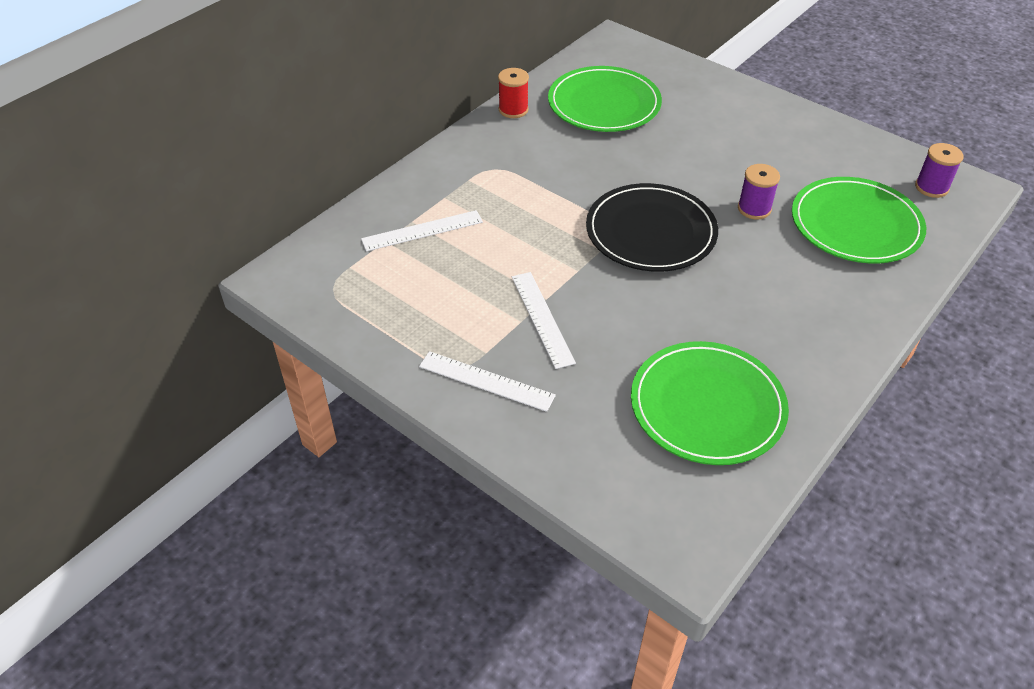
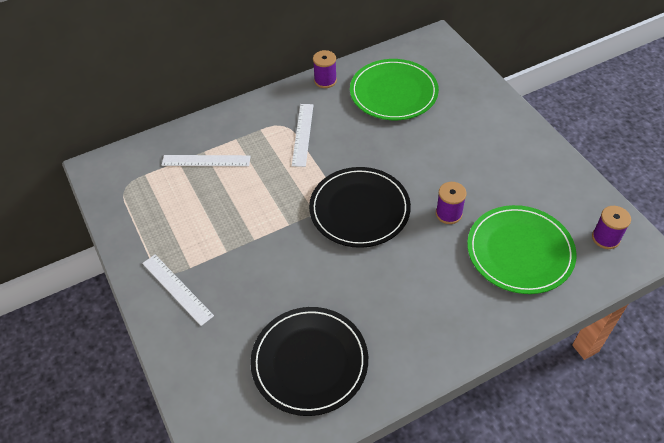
camera: 25 degrees right, 5 degrees up
red spool [498,68,529,118] -> purple spool [313,50,337,88]
white ruler [512,272,576,369] -> white ruler moved to [292,104,313,167]
green plate [631,341,789,465] -> black plate [250,307,368,416]

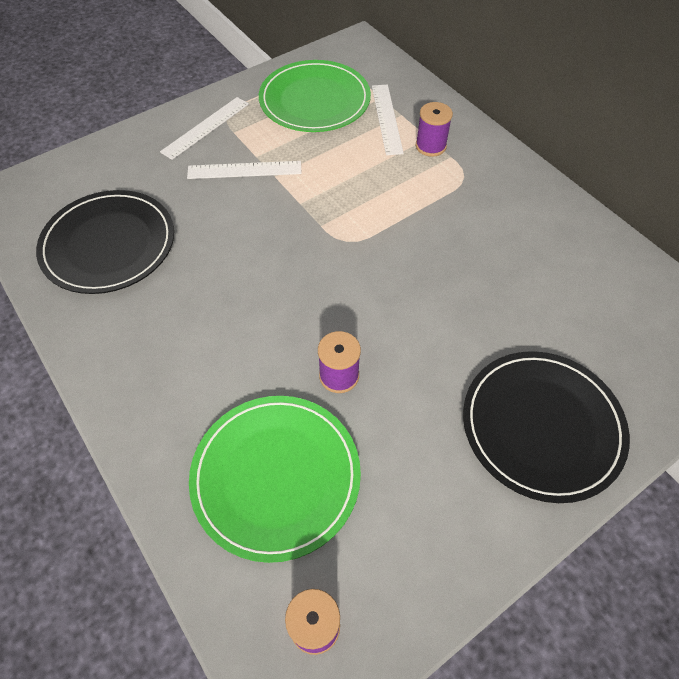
camera: 80 degrees right, 5 degrees up
white ruler [292,104,313,167] -> white ruler moved to [187,161,302,179]
black plate [309,167,411,248] -> black plate moved to [463,351,630,503]
purple spool [313,50,337,88] -> purple spool moved to [416,102,453,157]
green plate [350,59,439,120] -> green plate moved to [259,60,371,132]

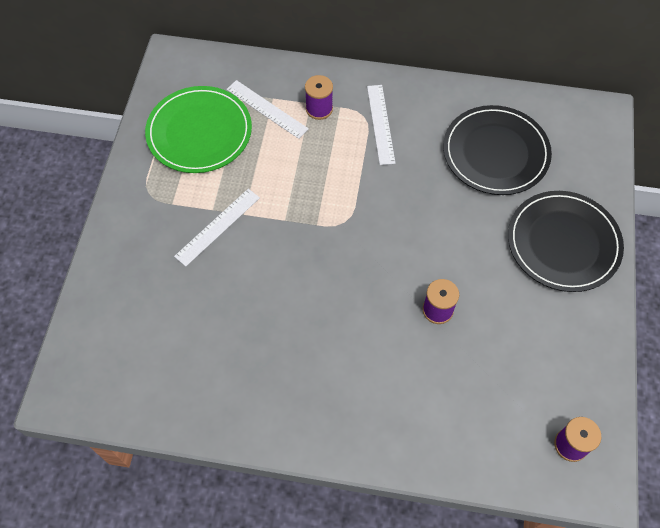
camera: 45 degrees left, 5 degrees up
black plate [36,190,174,294] -> black plate moved to [443,105,552,195]
white ruler [160,97,249,160] -> white ruler moved to [367,85,396,165]
green plate [189,396,361,563] -> none

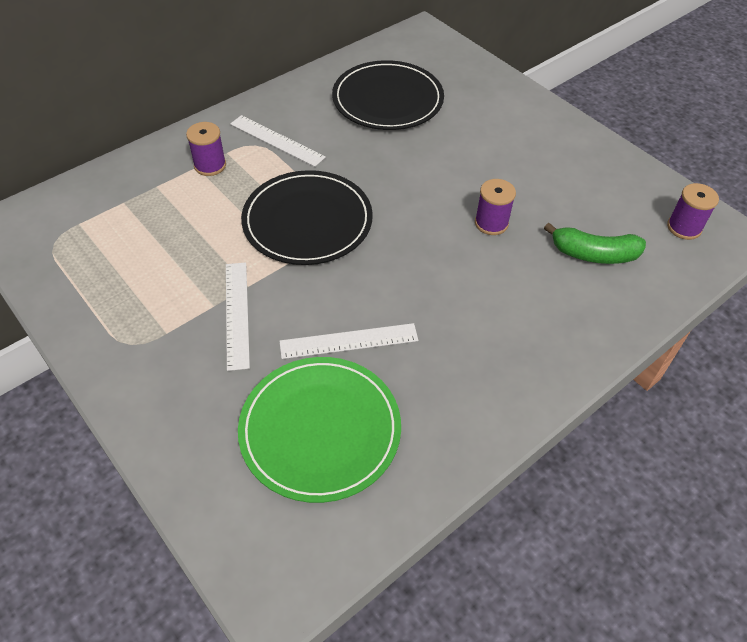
camera: 50 degrees left, 10 degrees down
green plate [145,86,252,173] -> green plate moved to [238,357,401,503]
white ruler [226,80,309,139] -> white ruler moved to [279,323,418,359]
black plate [508,191,624,292] -> black plate moved to [241,170,373,265]
none -> green banana [544,223,646,264]

